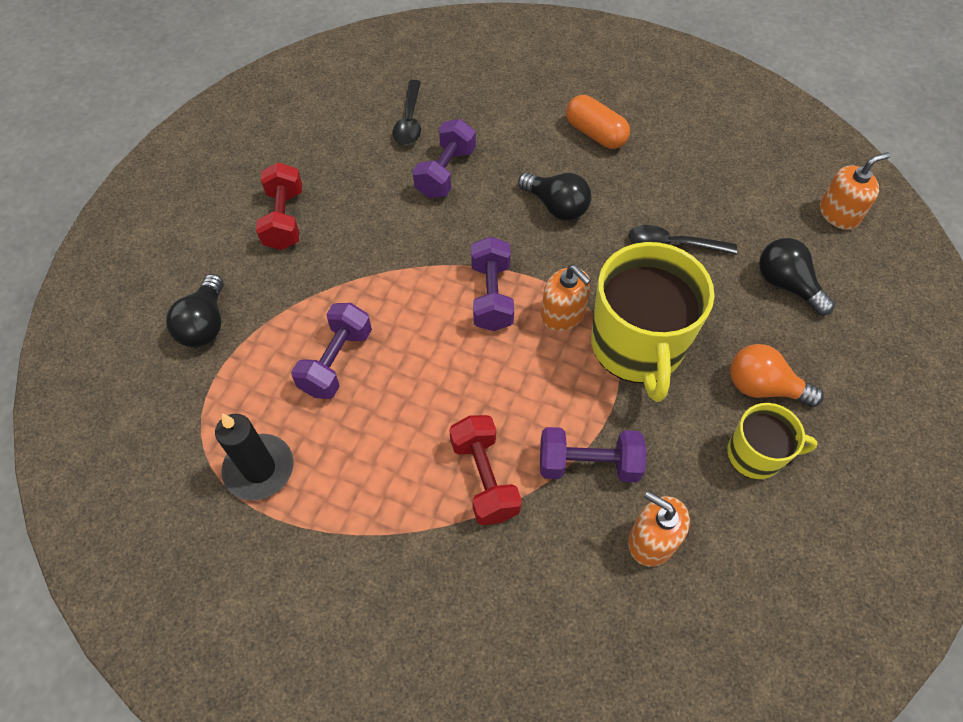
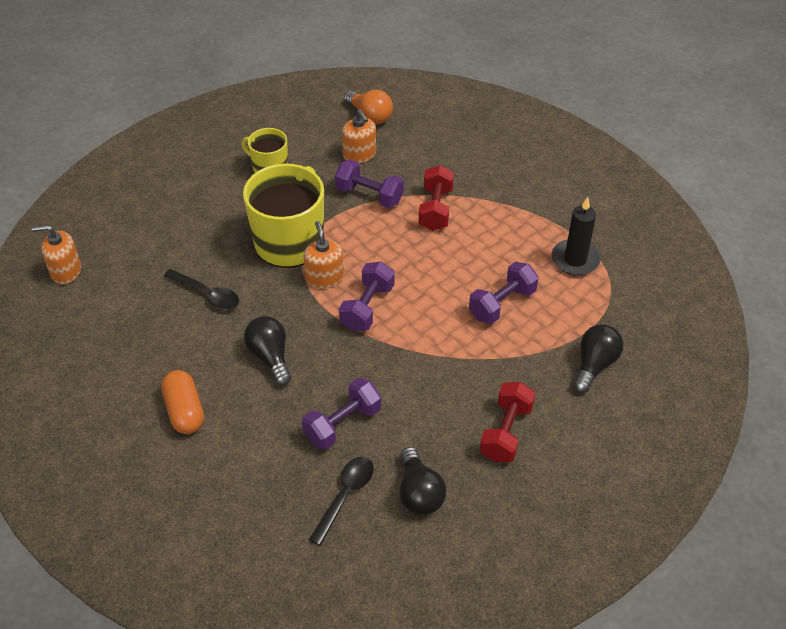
camera: 155 degrees left, 10 degrees down
orange light bulb [730,344,824,407] -> orange light bulb moved to [344,90,393,125]
black light bulb [759,238,835,315] -> black light bulb moved to [400,447,446,515]

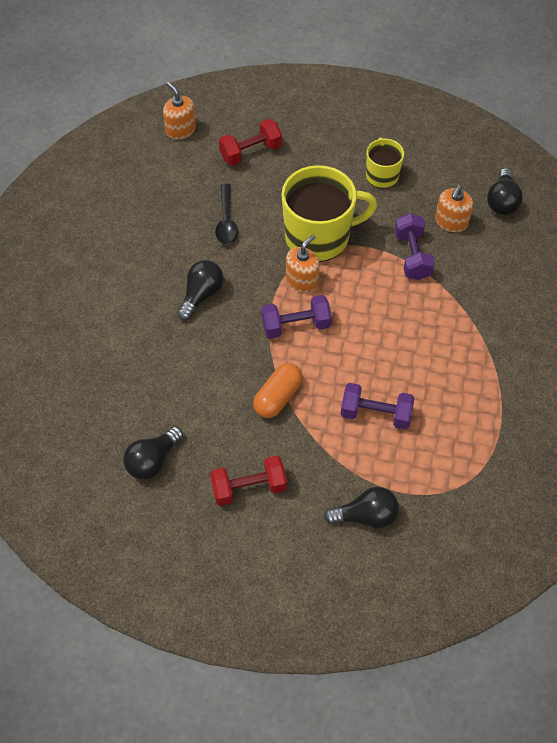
camera: 55 degrees right, 10 degrees up
orange capsule [161,370,204,434] -> orange capsule moved to [253,363,303,418]
purple dumbbell [302,378,381,450] -> none
black spoon [309,457,374,546] -> none
orange light bulb [344,90,393,125] -> black light bulb [487,168,523,215]
red dumbbell [419,165,454,231] -> red dumbbell moved to [219,119,282,166]
black candle [551,197,601,276] -> none

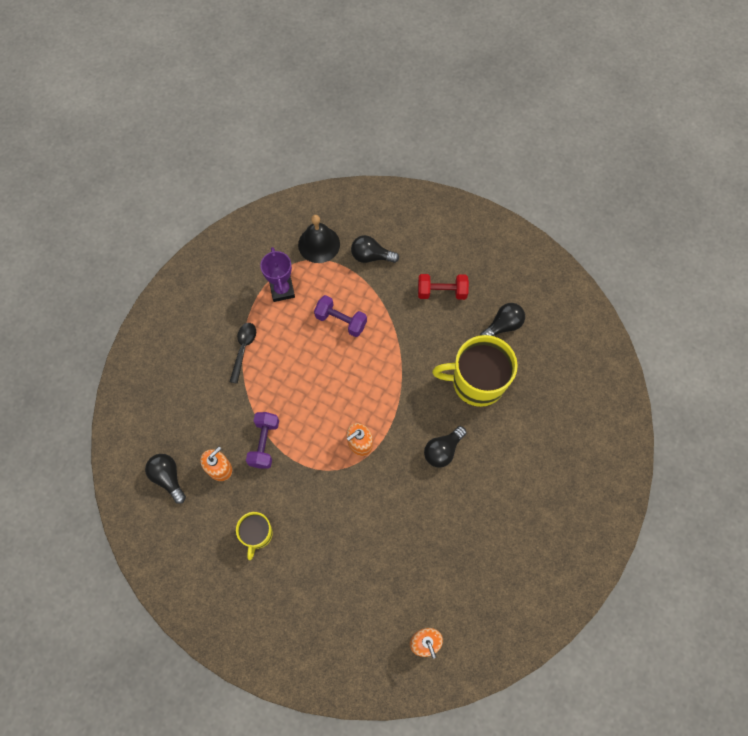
camera: 165 degrees left, 10 degrees up
black spoon [215,184,238,244] -> black spoon moved to [229,323,256,384]
red dumbbell [219,119,282,166] -> none
orange capsule [253,363,303,418] -> none
purple dumbbell [261,295,332,339] -> none
yellow mug [281,165,377,262] -> yellow mug moved to [432,335,518,407]
black light bulb [487,168,523,215] -> black light bulb turned 60 degrees counterclockwise [145,454,186,504]
none -> purple trophy [260,247,295,302]
none -> black bell [298,215,340,263]

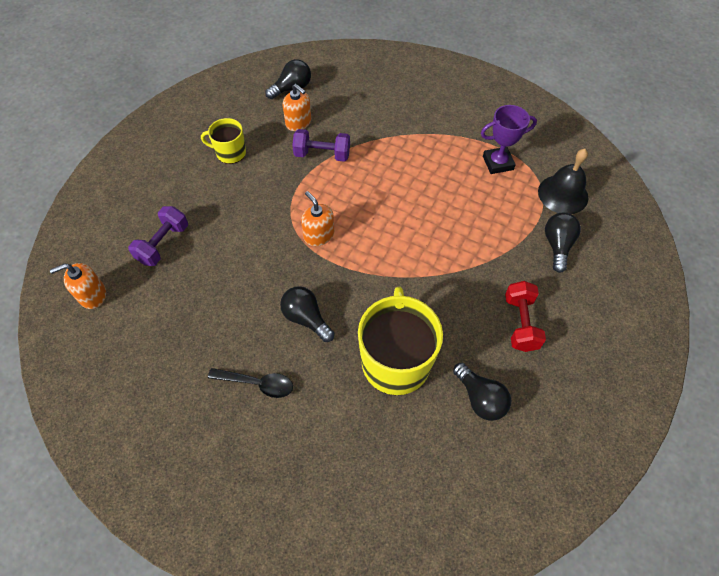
camera: 90 degrees right, 10 degrees down
black spoon [229,323,256,384] -> black spoon moved to [208,368,293,398]
purple dumbbell [314,295,367,337] -> purple dumbbell moved to [128,206,188,266]

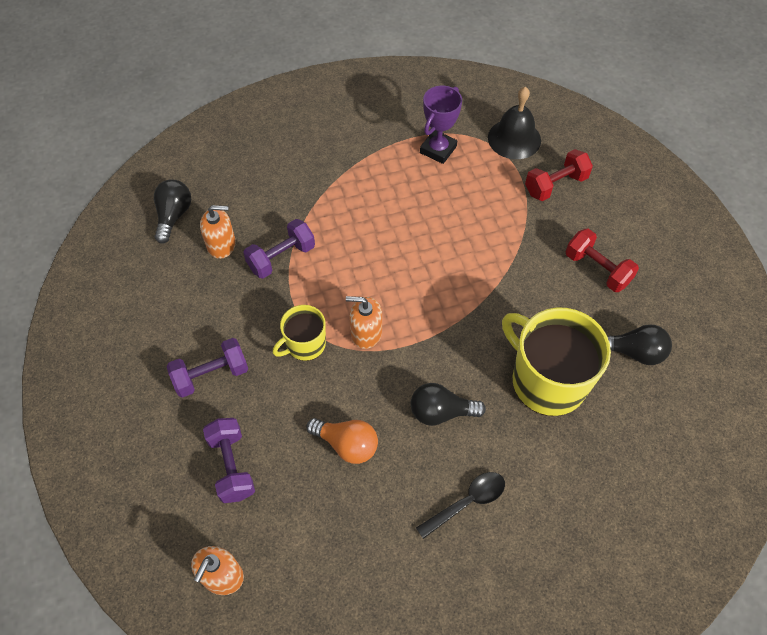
camera: 45 degrees left, 0 degrees up
yellow mug [201,118,246,164] -> yellow mug moved to [272,305,326,361]
black light bulb [545,213,581,273] -> red dumbbell [525,149,593,201]
none -> purple dumbbell [167,338,248,398]
none -> orange light bulb [307,418,378,464]

